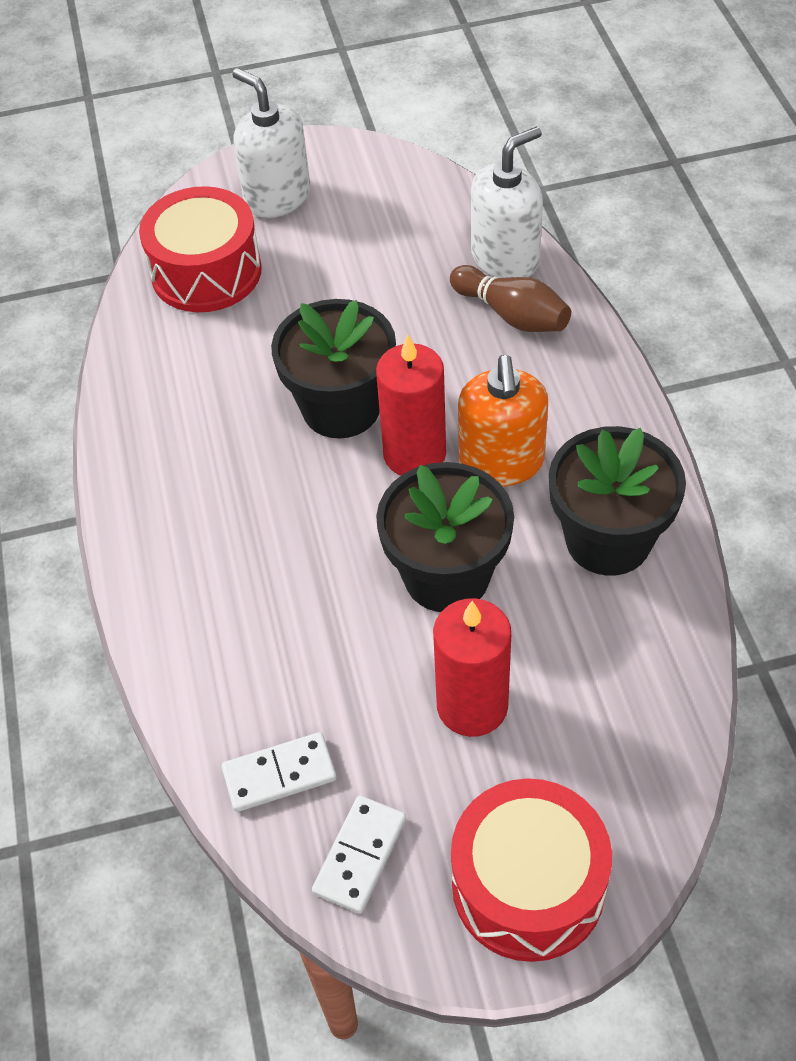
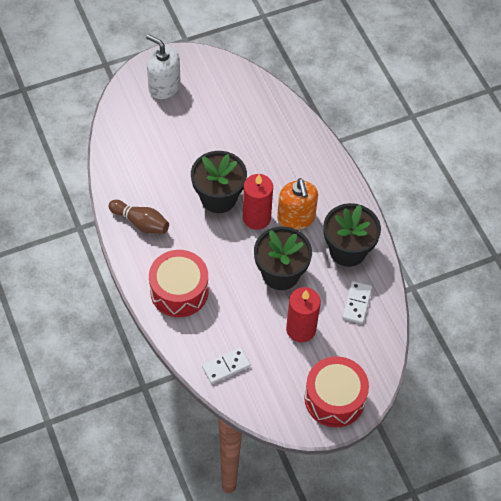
camera: 15 degrees left, 5 degrees up
red drum [139,186,262,312] -> red drum moved to [149,250,209,317]
white domino [312,795,406,914] -> white domino moved to [342,281,372,324]
brown bowling pin [450,265,571,332] -> brown bowling pin moved to [109,200,169,234]
white soap dispenser [471,127,543,278] -> none

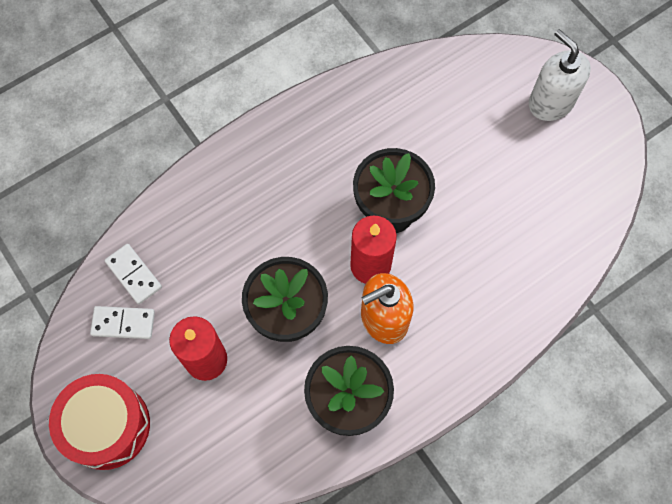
camera: 80 degrees right, 10 degrees up
brown bowling pin [109,200,169,234] -> none
white soap dispenser [146,34,181,99] -> white soap dispenser turned 60 degrees counterclockwise [529,29,591,121]
red drum [149,250,209,317] -> none
white domino [342,281,372,324] -> white domino moved to [90,306,155,339]

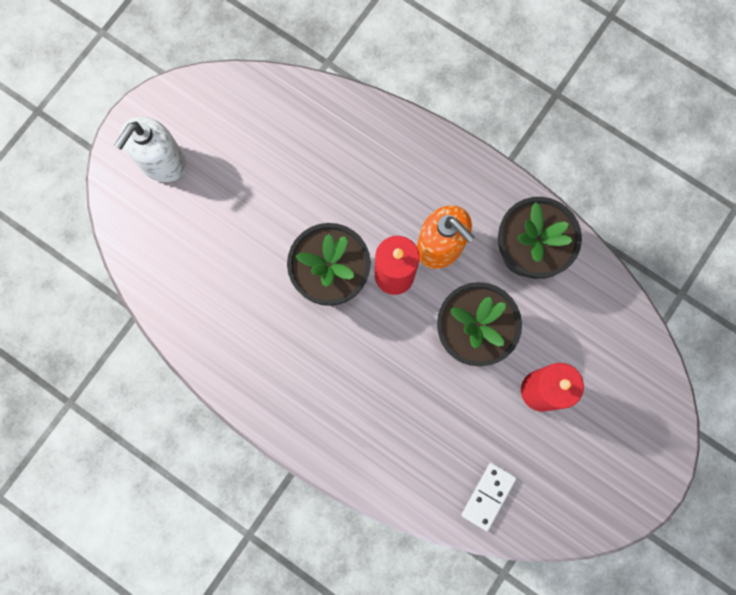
camera: 110 degrees left, 10 degrees up
red drum [49,374,150,470] -> none
white domino [90,306,155,339] -> none

